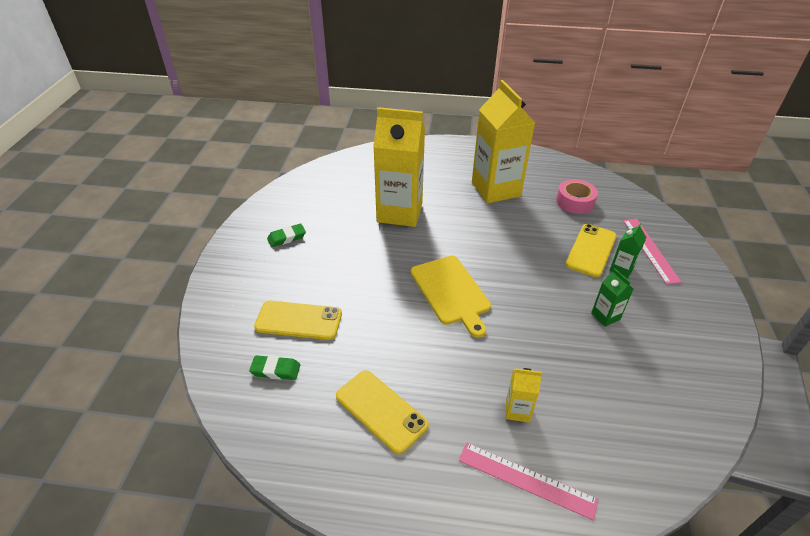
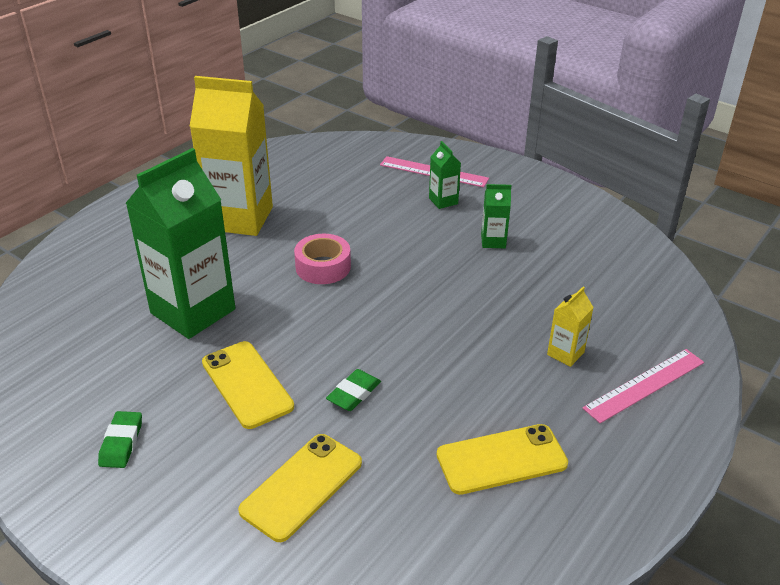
camera: 60 degrees left, 5 degrees down
green eraser [249,355,300,380] -> green eraser moved to [326,369,381,411]
yellow carton [373,107,425,227] -> green carton [126,148,235,339]
yellow cutting board [411,256,491,338] -> none
pink tape [556,179,598,214] -> pink tape moved to [294,234,351,284]
yellow phone [565,224,617,277] -> yellow phone moved to [202,341,294,429]

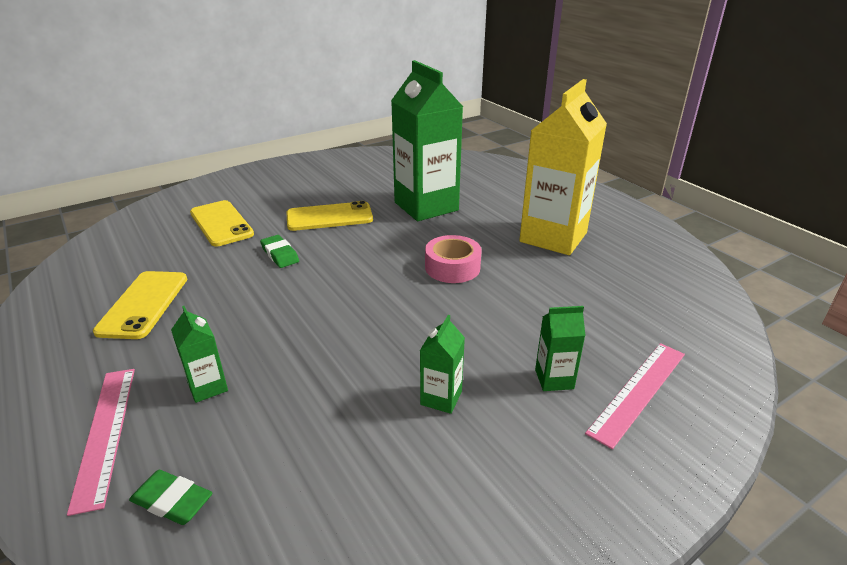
camera: 110 degrees right, 5 degrees down
green eraser [98,411,142,468] -> green eraser moved to [129,470,212,525]
yellow carton [547,286,594,367] -> green carton [171,306,228,403]

